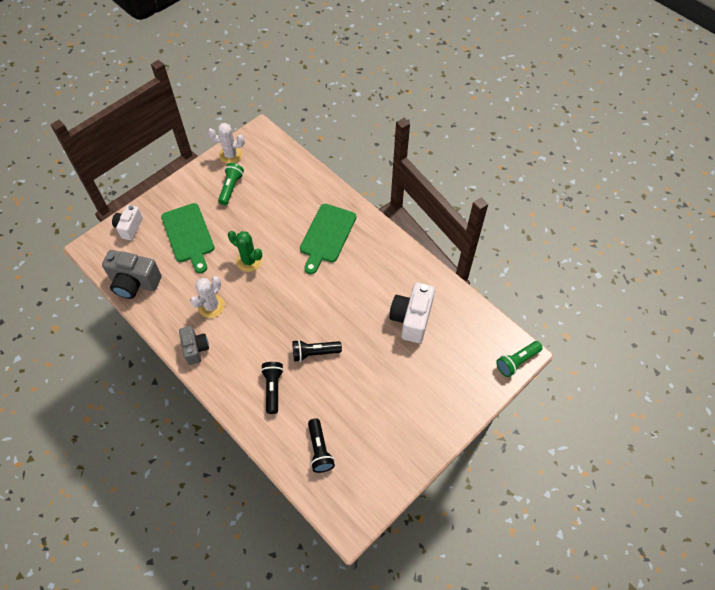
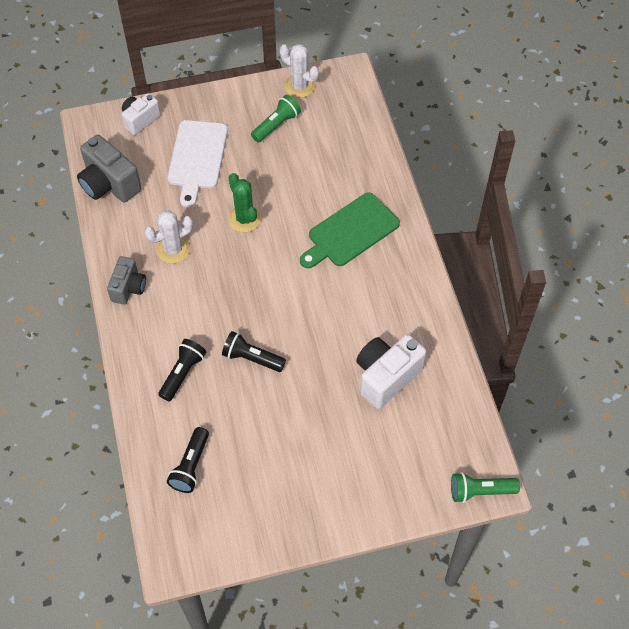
camera: 30 degrees right, 0 degrees up
green cutting board [161,203,214,273] -> white cutting board [167,120,228,208]

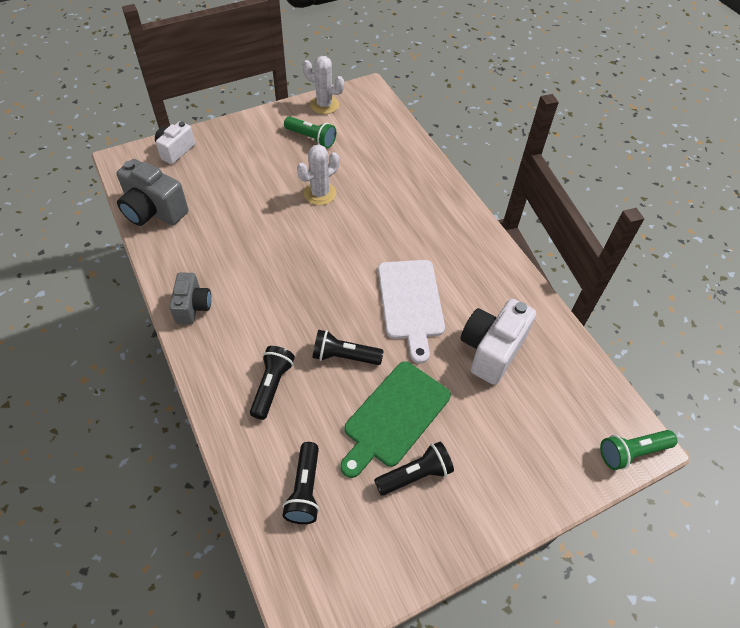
camera: 15 degrees left, 5 degrees down
white cactus [144,211,193,264] -> white cactus moved to [297,144,339,205]
white cutting board [167,120,228,208] -> white cutting board moved to [378,260,445,363]
green cactus [228,173,262,232] -> none
green flashlight [251,95,301,143] -> green flashlight turned 90 degrees clockwise [284,116,336,148]
green cutting board [300,192,400,268] -> green cutting board moved to [340,361,451,478]
none -> black flashlight [374,442,454,496]

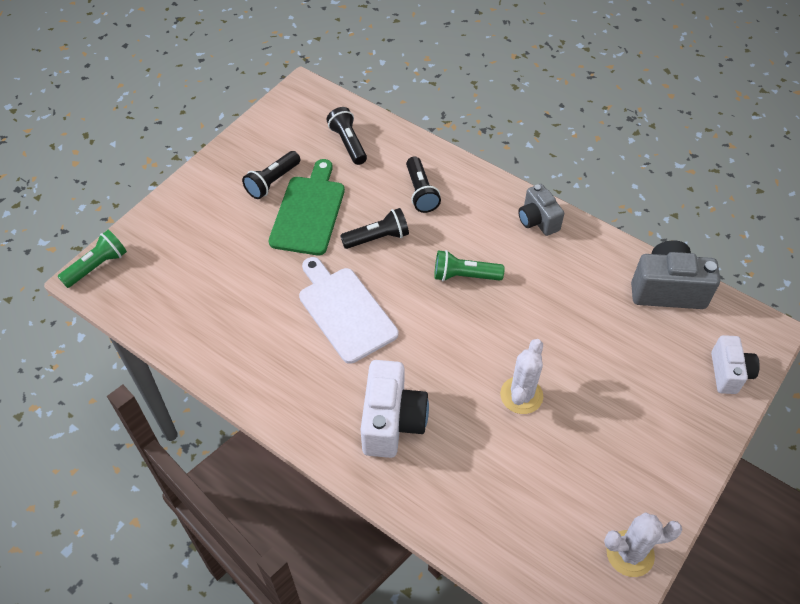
camera: 155 degrees right, 0 degrees up
green flashlight [284,116,336,148] -> green flashlight moved to [434,250,505,281]
white camera [461,299,536,385] -> white camera moved to [360,360,429,458]

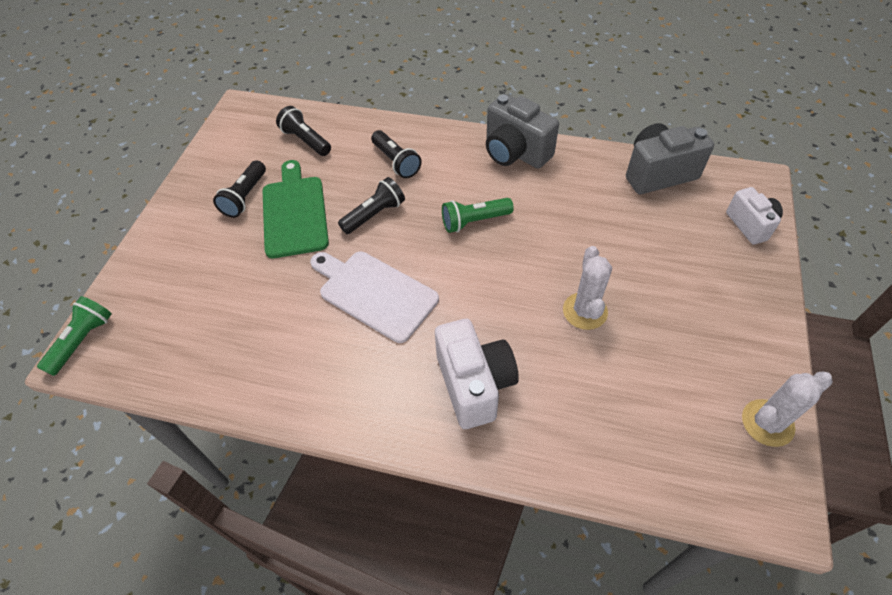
camera: 20 degrees left, 0 degrees up
grey camera [518,184,564,236] -> grey camera [486,94,559,169], size x1.58

